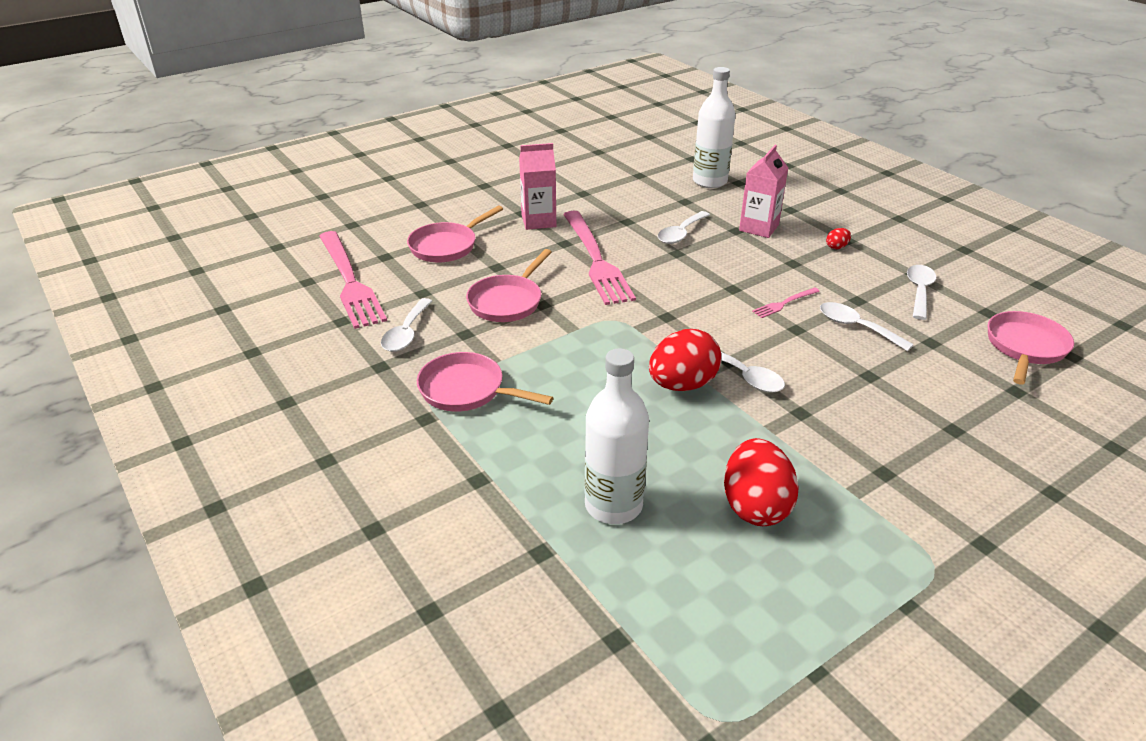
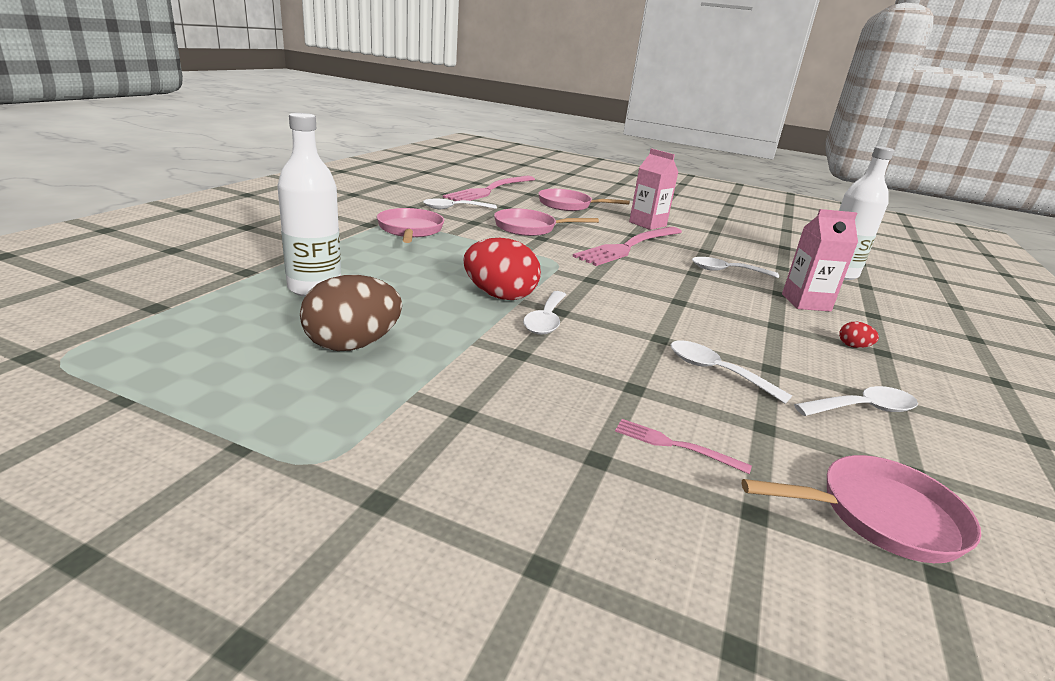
camera: 55 degrees right, 10 degrees down
red egg [724,438,799,526] -> brown egg [300,275,402,351]
pink fork [752,287,820,318] -> pink fork moved to [615,419,752,474]
white spoon [820,302,914,351] -> white spoon turned 60 degrees counterclockwise [670,340,792,404]

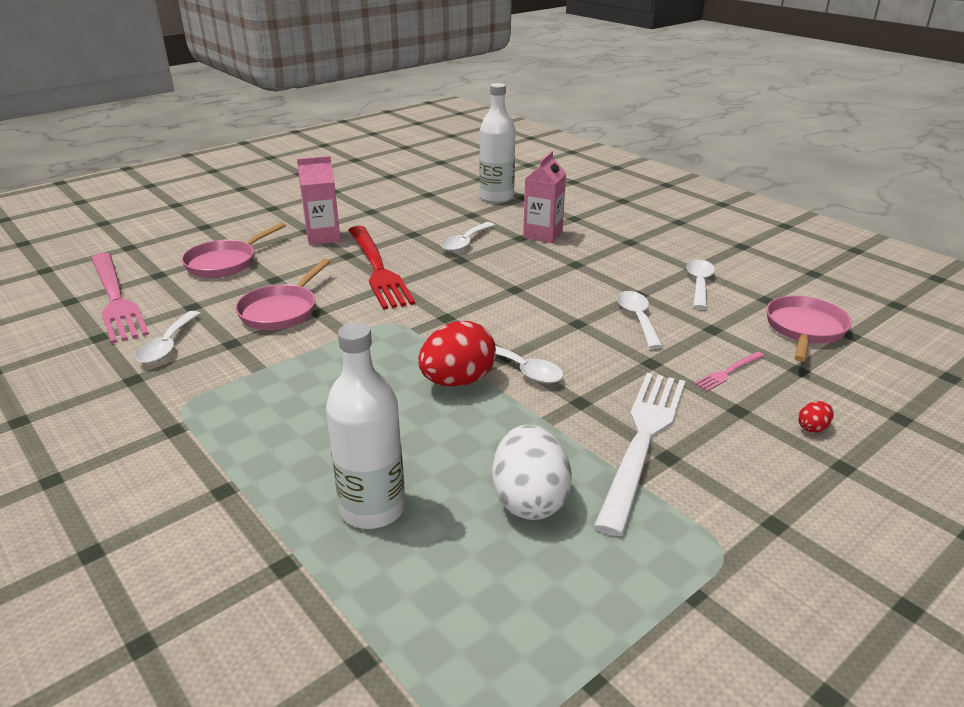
camera: 60 degrees left, 5 degrees up
brown egg [300,275,402,351] -> white egg [492,425,572,520]
pink pan [377,208,444,243] -> none
pink fork [573,227,682,266] -> red fork [349,226,415,310]
white spoon [670,340,792,404] -> white spoon turned 105 degrees clockwise [617,291,663,349]
red egg [839,322,879,348] -> red egg moved to [798,401,833,433]
none -> white fork [594,373,685,536]

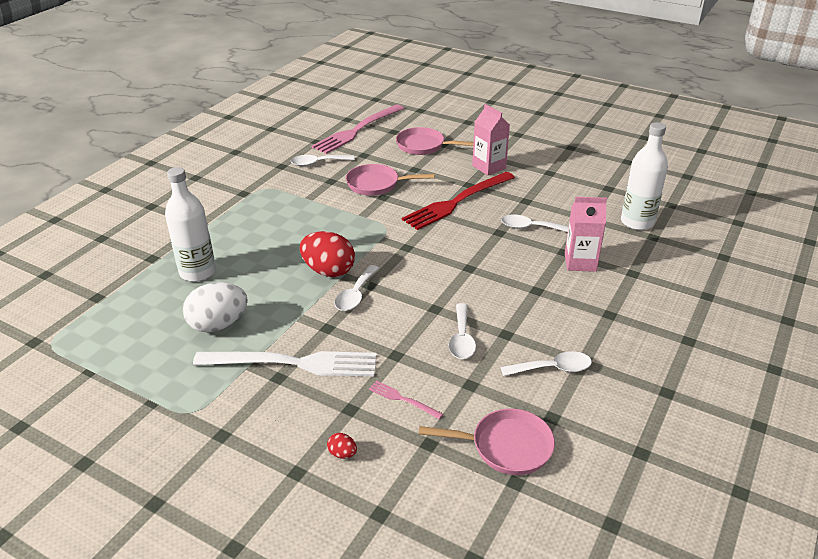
camera: 70 degrees right, 5 degrees up
white spoon [617,291,663,349] -> white spoon turned 120 degrees clockwise [448,303,476,359]

